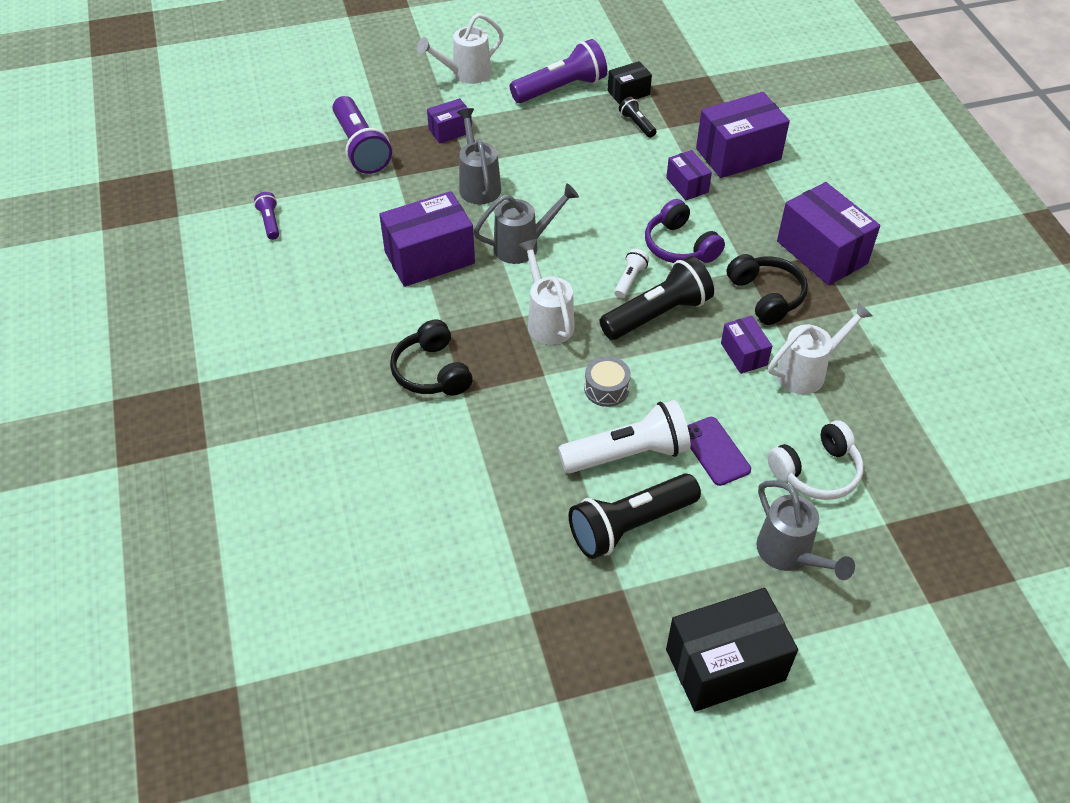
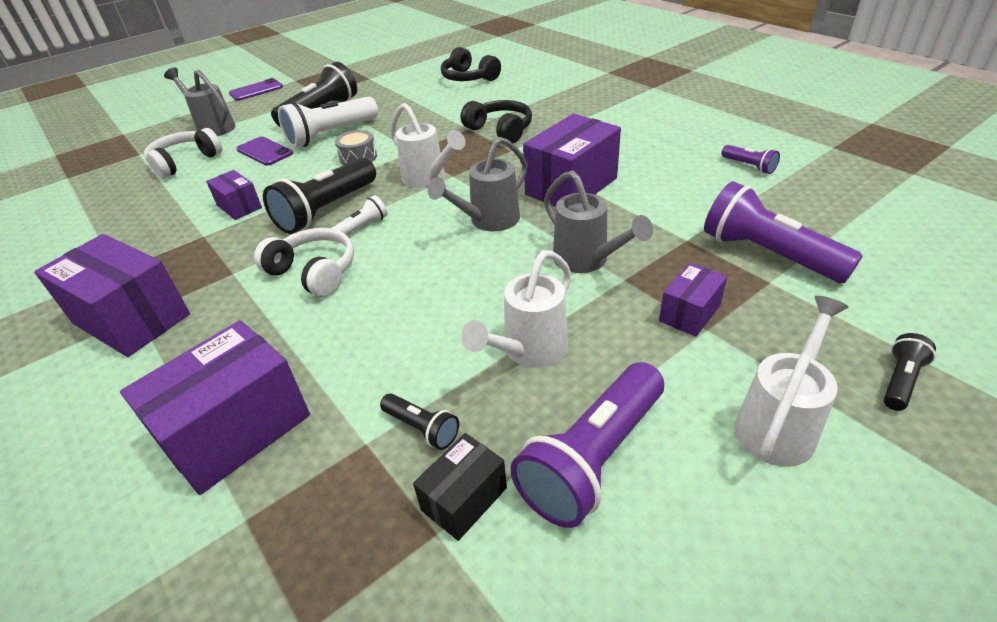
camera: 160 degrees right, 10 degrees down
white flashlight [614,249,649,298] -> white flashlight turned 135 degrees counterclockwise [331,195,388,235]
purple headphones [645,199,725,263] -> white headphones [254,228,354,297]
purple box [666,150,712,200] -> none
black box [666,588,798,711] -> purple phone [229,78,283,101]
black headphones [727,254,808,325] -> black headphones moved to [441,47,501,81]
white watering can [768,302,873,394] -> white watering can moved to [461,250,571,368]
none -> black flashlight [883,333,936,411]

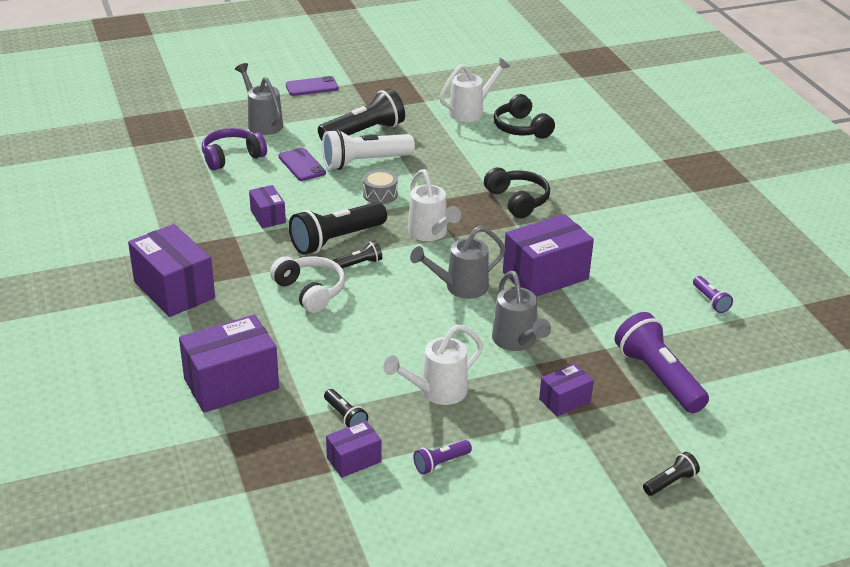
camera: 15 degrees right, 5 degrees down
white headphones [144,128,222,178] -> purple headphones [202,128,267,170]
white flashlight [331,195,388,235] -> black flashlight [333,241,382,268]
black box [413,433,507,541] -> purple box [326,420,381,478]
purple flashlight [510,362,664,528] -> purple flashlight [413,440,472,474], size x0.48
white watering can [735,296,849,467] -> white watering can moved to [440,57,510,122]

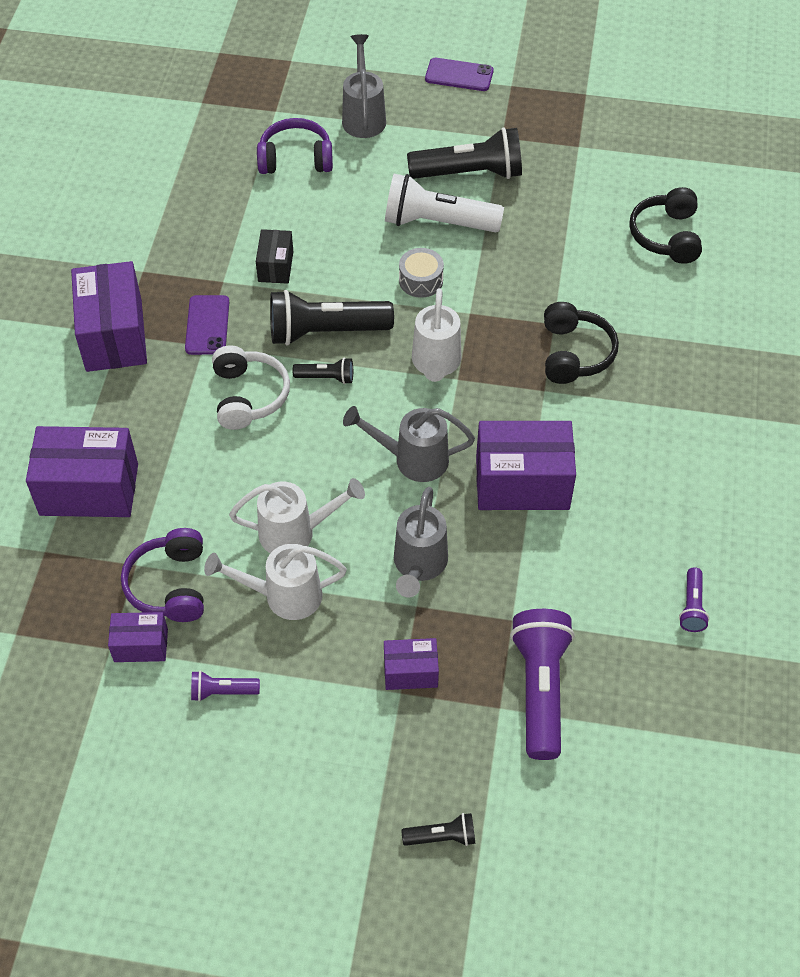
camera: 30 degrees right, 20 degrees up
purple box [249,185,286,228] -> black box [256,229,293,284]
purple phone [279,148,326,181] -> purple phone moved to [185,295,229,355]
black flashlight [324,389,368,428] -> purple headphones [121,528,204,622]
white watering can [440,57,510,122] -> white watering can moved to [229,478,365,553]

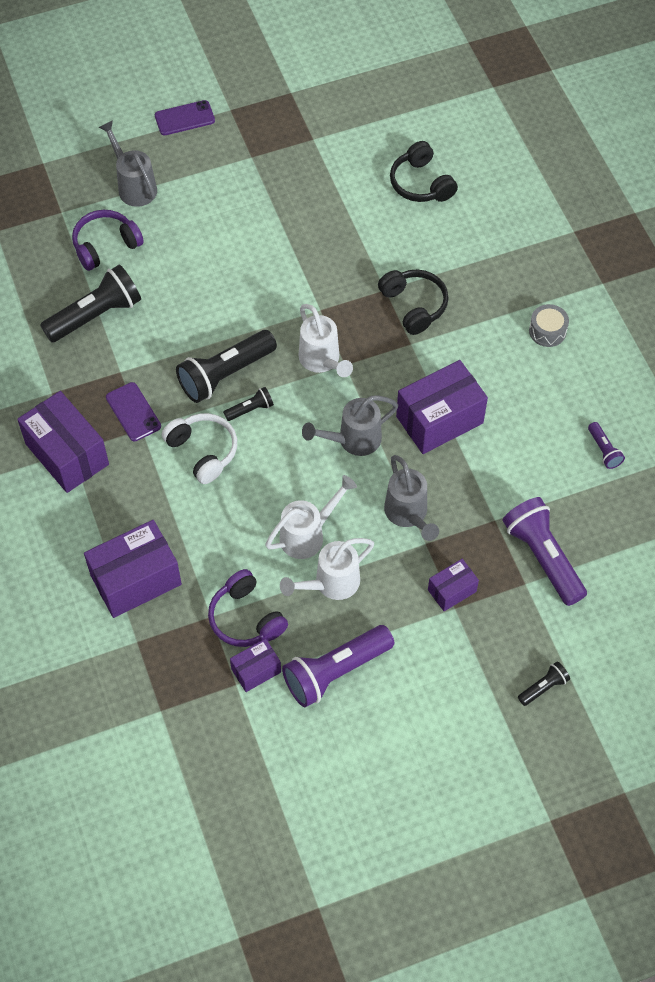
camera: 30 degrees left, 5 degrees up
purple flashlight [191,671,260,702] -> purple flashlight [282,625,394,707], size x2.10
black box [256,229,293,284] -> none
white flashlight [385,174,504,232] -> none
grey drum [399,248,444,298] -> grey drum moved to [529,304,569,347]
black flashlight [407,127,522,179] -> black flashlight moved to [40,265,141,343]

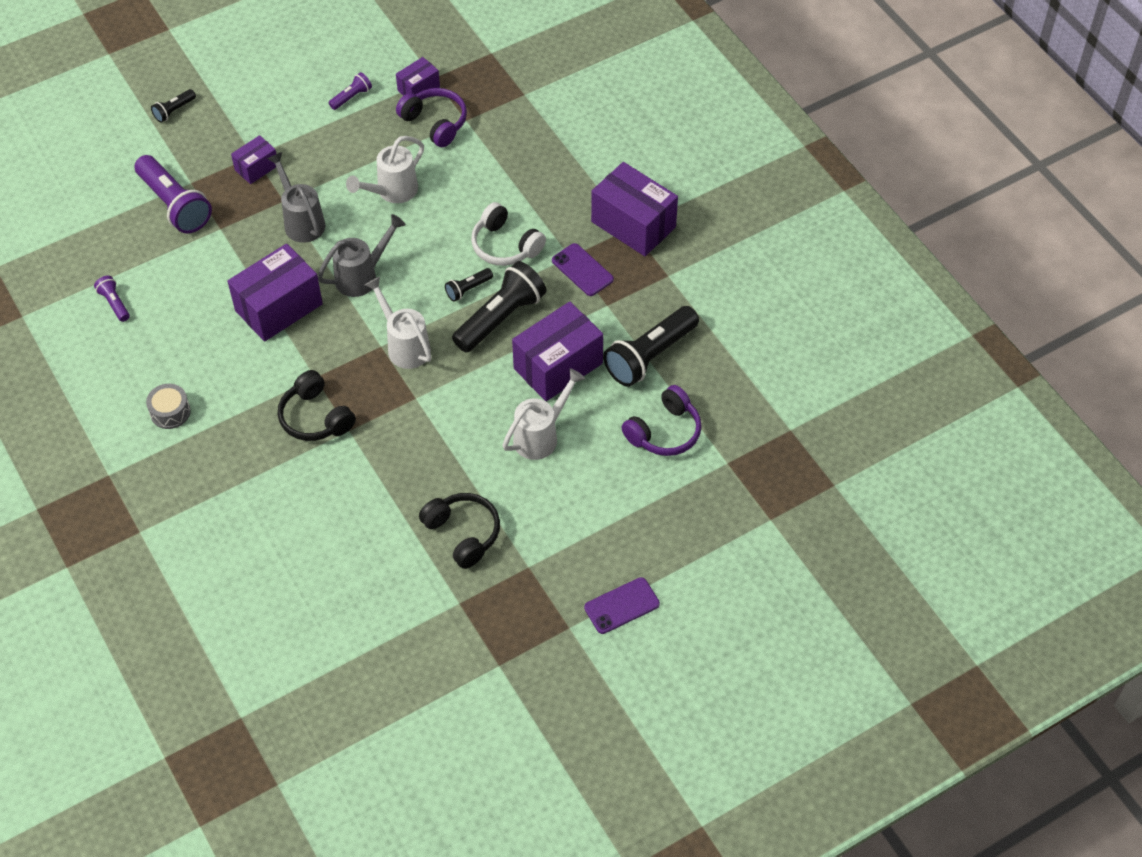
camera: 170 degrees right, 5 degrees down
purple box [84,520,182,618] -> purple box moved to [512,302,603,401]
grey watering can [98,120,157,207] -> none
white watering can [280,538,374,600] -> white watering can moved to [503,368,585,460]
purple flashlight [282,625,394,707] -> purple flashlight [328,72,372,110], size x0.48
black headphones [390,141,458,202] -> black headphones moved to [419,493,500,569]

